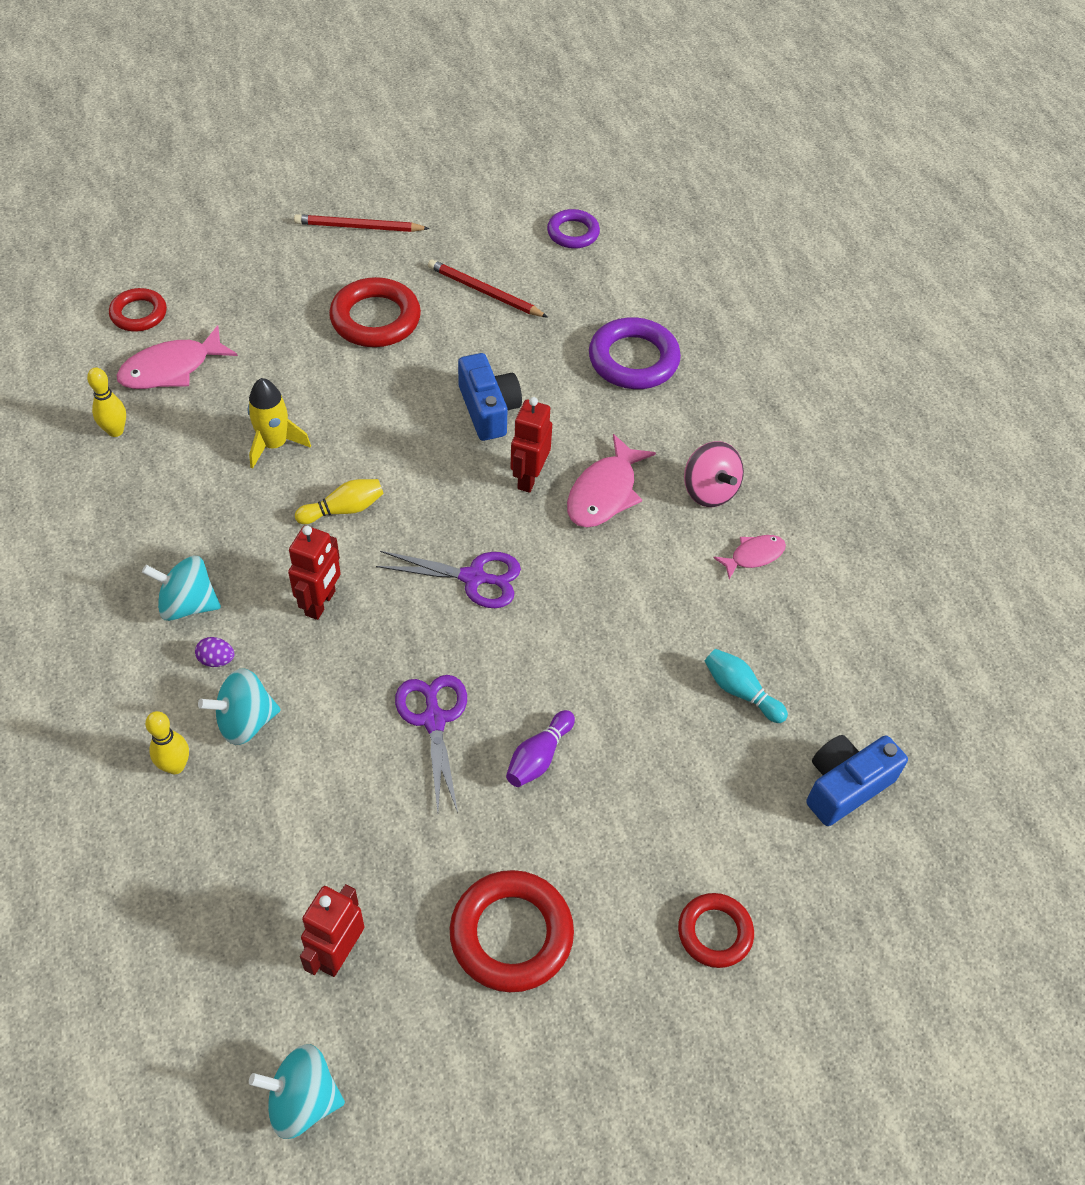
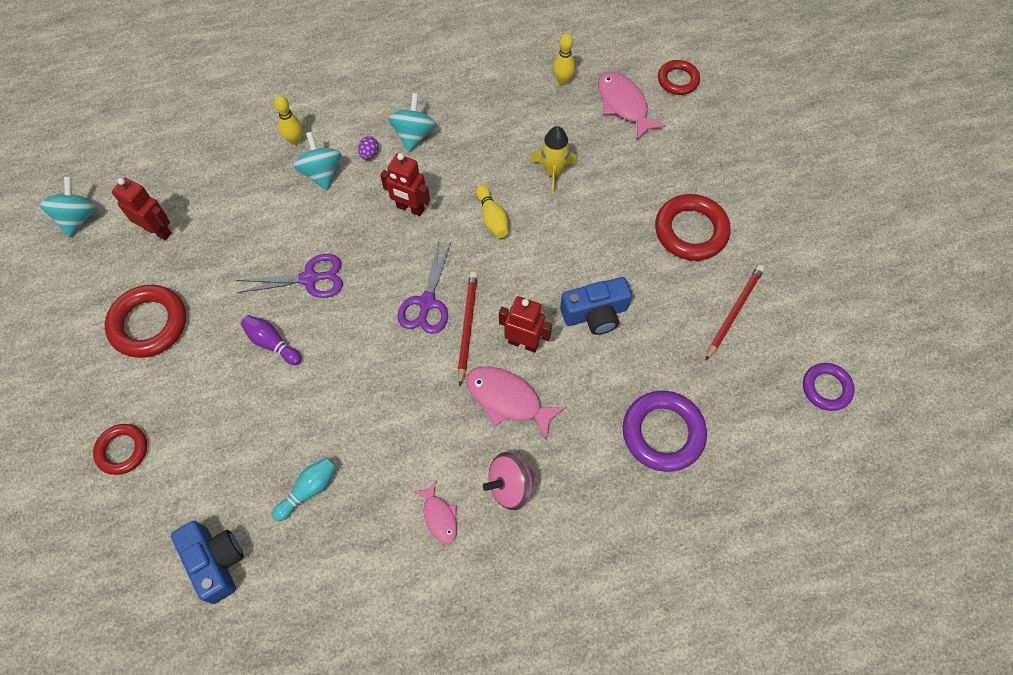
camera: 95 degrees right, 10 degrees up
red pencil [294,214,430,232] -> red pencil moved to [458,272,478,386]

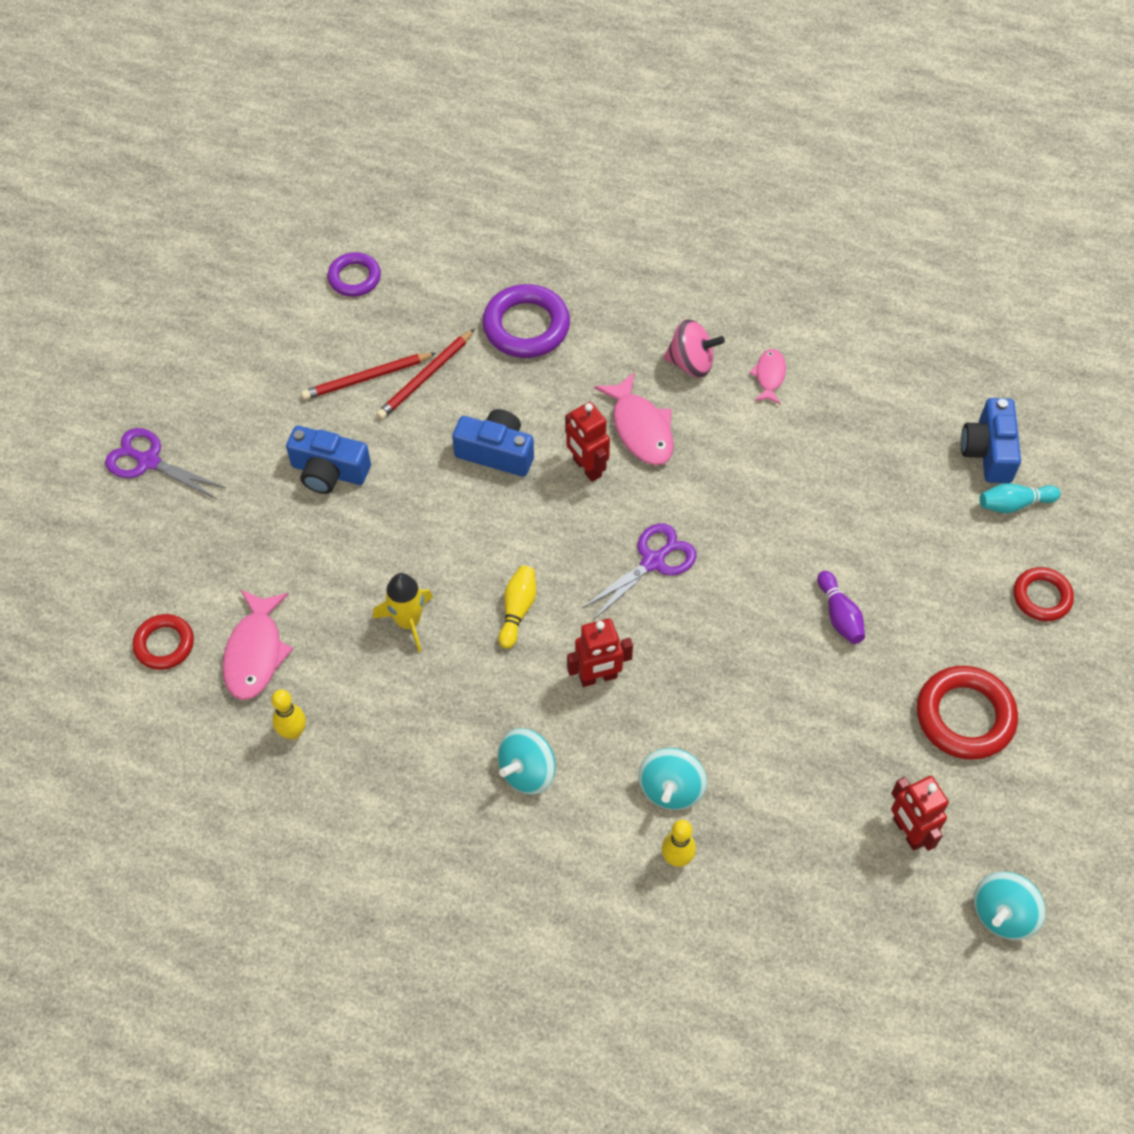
camera: 145 degrees left, 5 degrees down
purple scissors [236,254,343,298] -> purple scissors moved to [105,428,226,499]
turquoise bowling pin [272,457,336,521] -> turquoise bowling pin moved to [979,483,1061,513]
purple egg [358,136,379,160] -> none
red robot [380,153,430,216] -> red robot turned 105 degrees clockwise [567,619,633,687]
red pencil [458,272,478,386] -> red pencil moved to [376,329,475,420]
red ring [655,194,731,261] -> blue camera [286,426,371,494]

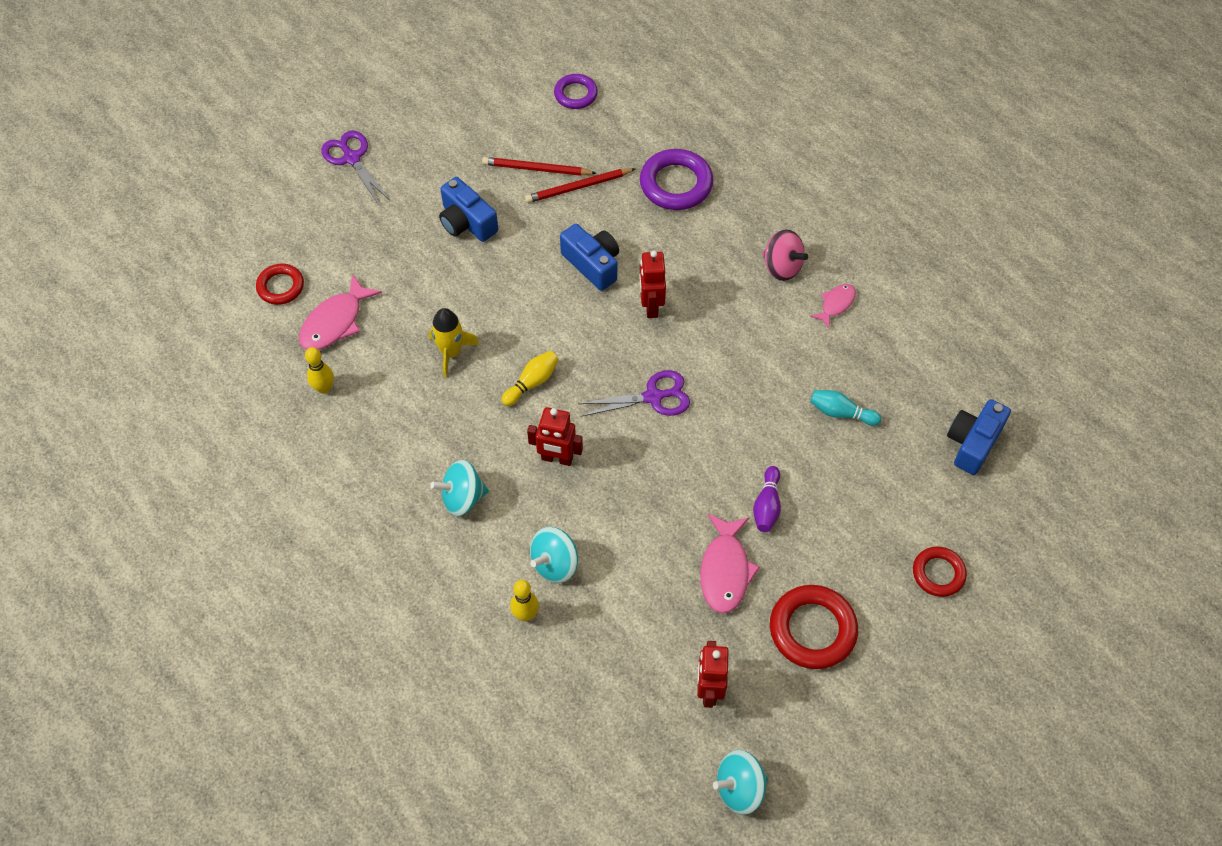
camera: 30 degrees right, 0 degrees up
pink fish [594,372,674,465] -> pink fish moved to [700,514,760,614]
turquoise bowling pin [979,483,1061,513] -> turquoise bowling pin moved to [810,390,881,426]

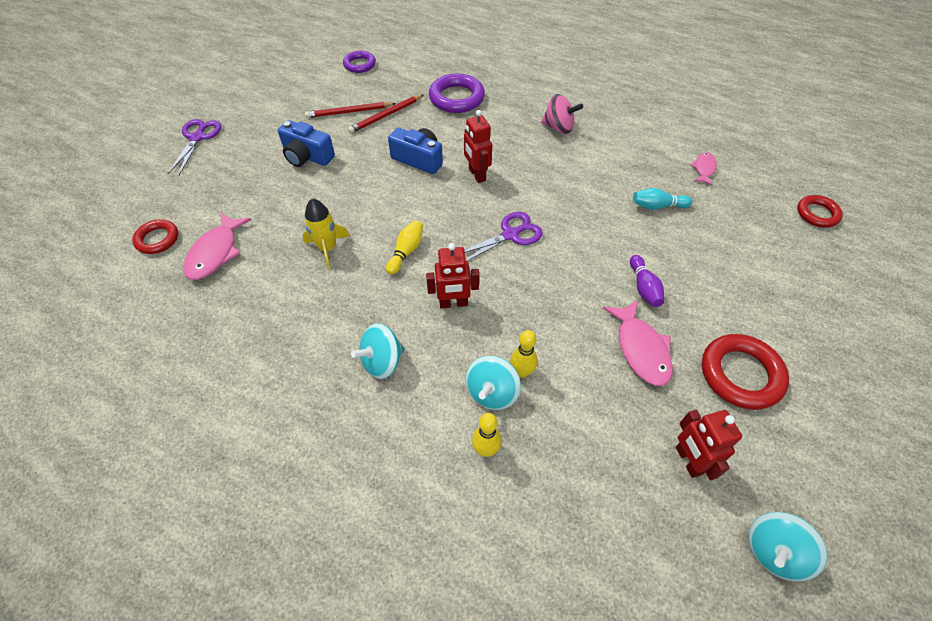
camera: 20 degrees left, 5 degrees down
yellow bowling pin [305,347,334,394] -> yellow bowling pin moved to [510,330,538,378]
purple scissors [321,131,390,205] -> purple scissors turned 60 degrees clockwise [168,119,221,175]
pink fish [810,284,856,328] -> pink fish moved to [690,152,717,186]
red ring [913,546,967,597] -> red ring moved to [797,195,843,228]
blue camera [947,399,1011,475] -> none

